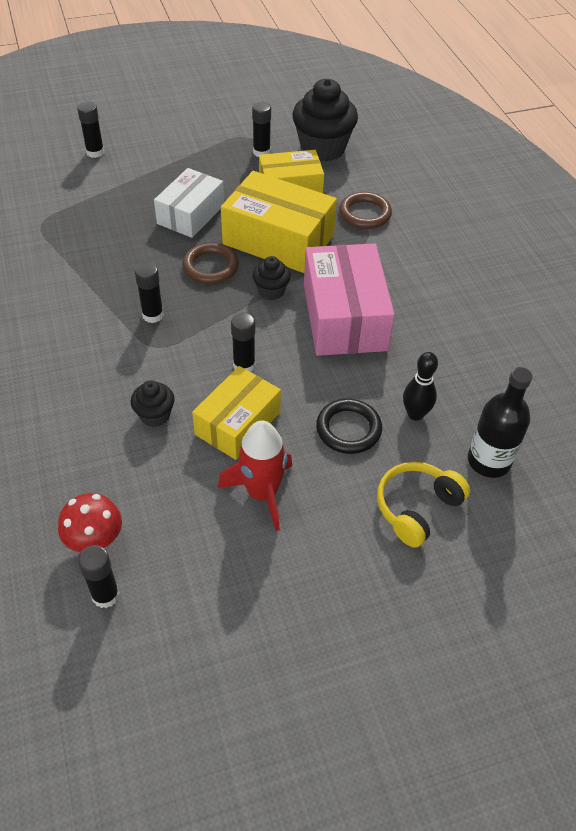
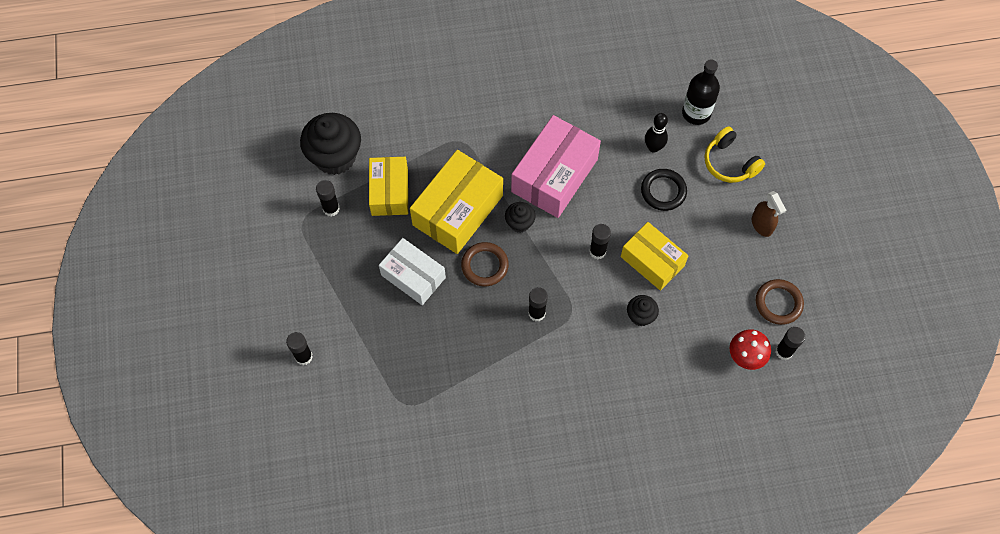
camera: 80 degrees left, 15 degrees up
red rocket [218,421,292,531] -> none
pink box [304,243,395,356] -> pink box turned 60 degrees counterclockwise [511,115,601,218]
brown ring [339,192,392,229] -> brown ring moved to [756,279,804,325]
none -> brown spray bottle [752,191,786,237]

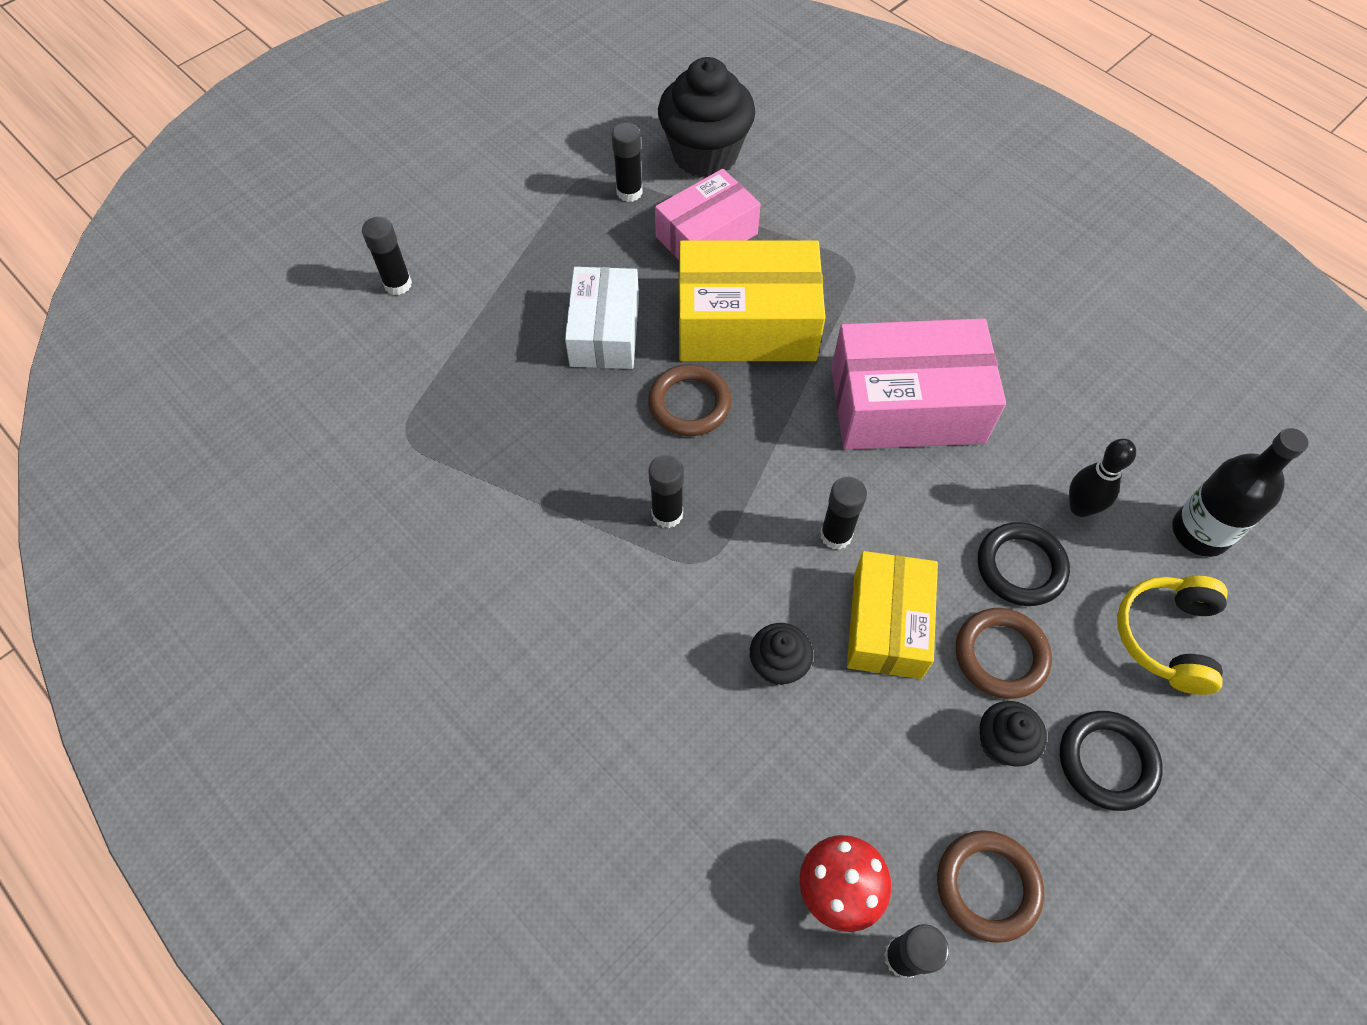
camera: 55 degrees right, 5 degrees down
yellow box [369,157,408,216] -> pink box [655,169,761,260]
black cupcake [505,202,536,233] -> black cupcake moved to [980,701,1047,767]
brown spray bottle [752,191,786,237] -> black ring [1060,711,1163,811]
none -> brown ring [956,608,1052,699]

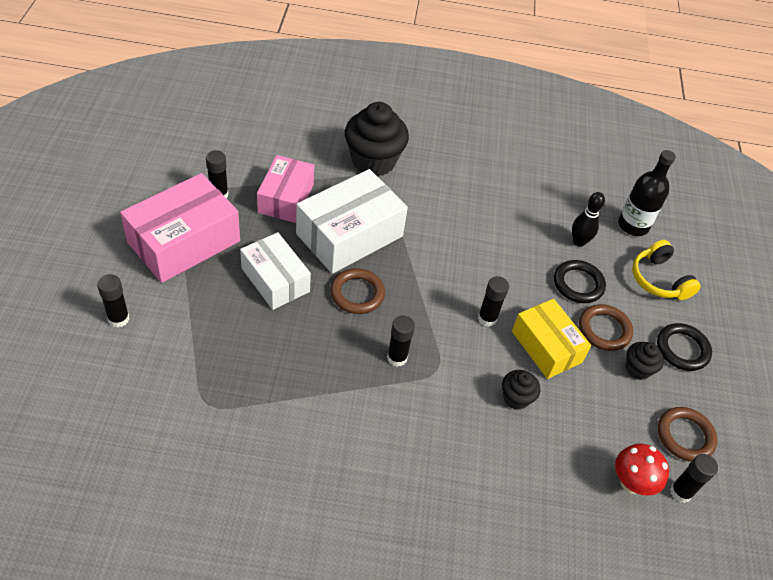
camera: 45 degrees left, 10 degrees down
black cupcake [658,57,755,177] -> black cupcake moved to [345,102,409,177]
yellow box [679,241,825,361] -> white box [296,169,408,274]
pink box [831,319,1006,450] -> pink box moved to [120,173,240,283]

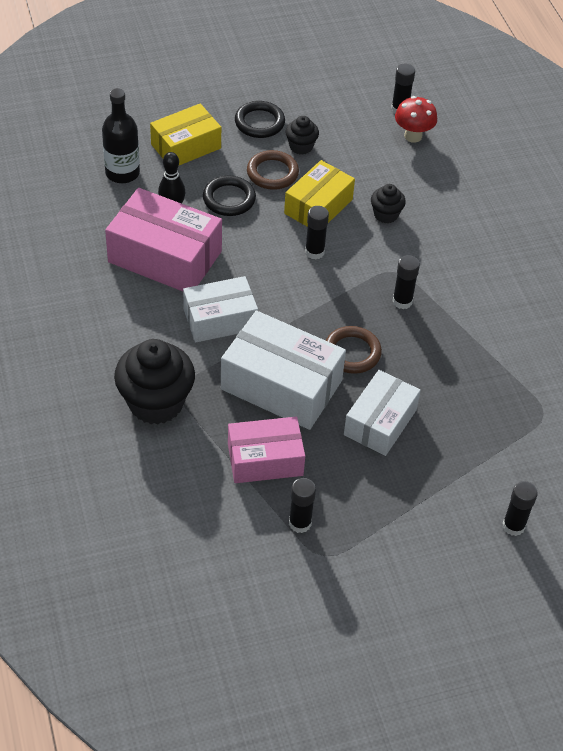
camera: 110 degrees left, 0 degrees up
pink box [120,173,240,283] -> pink box moved to [105,188,222,291]
yellow headphones [632,240,701,300] -> yellow box [150,104,221,165]
brown ring [658,407,717,461] -> none
none -> white box [183,276,258,343]

